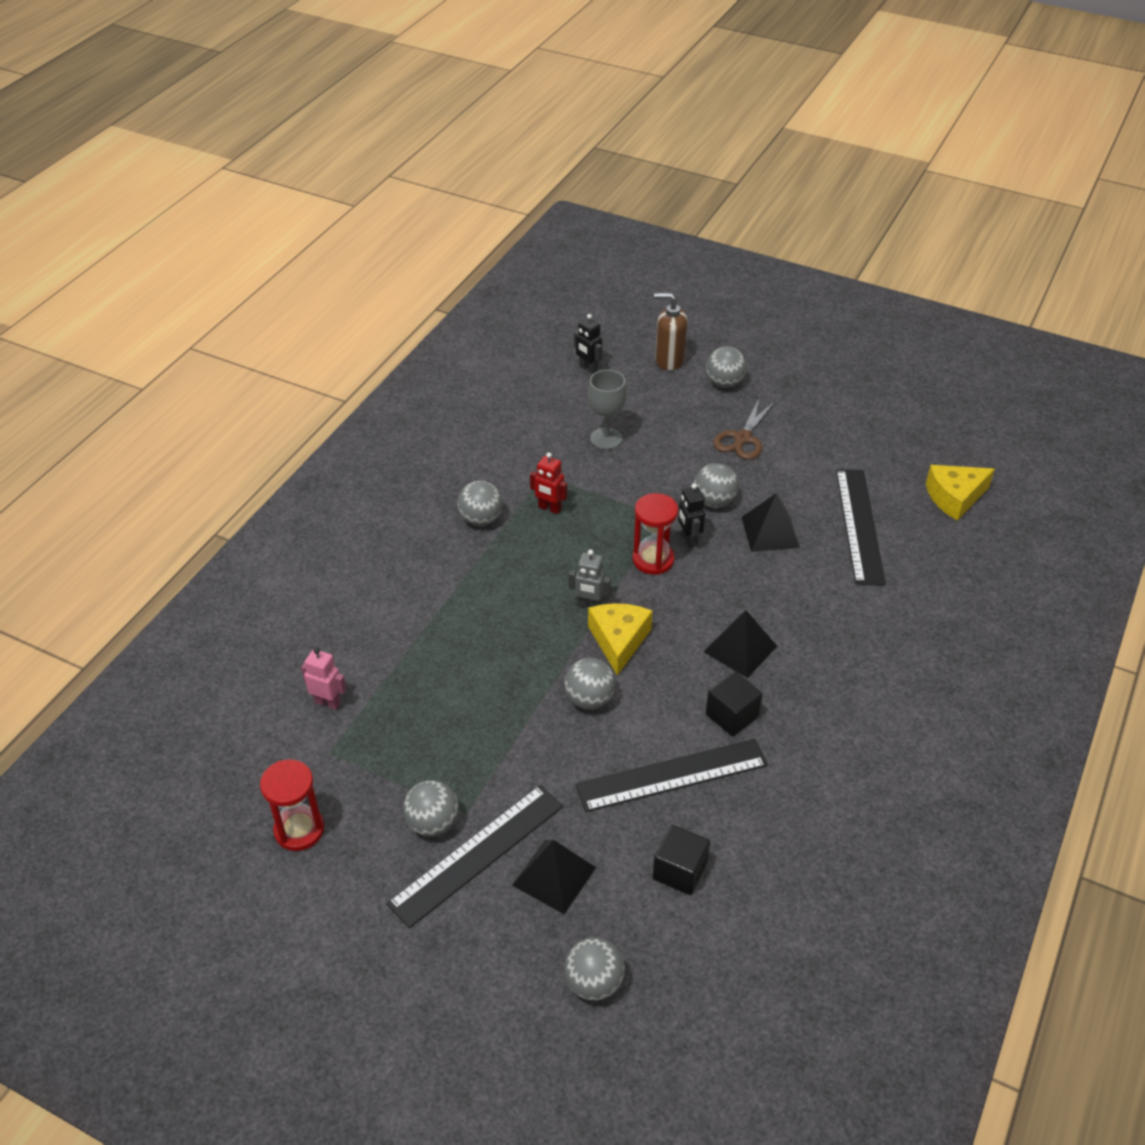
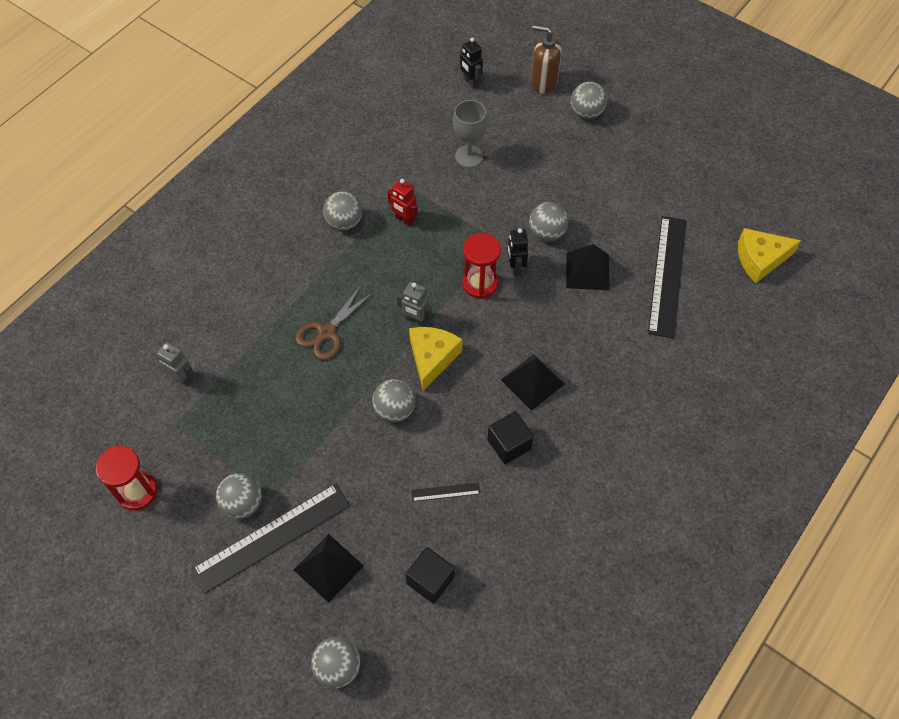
camera: 10 degrees right, 15 degrees up
pink robot [301,647,347,710] -> grey robot [157,342,195,387]
black ruler [575,739,768,812] -> black ruler [411,483,480,502], size x0.43
brown scissors [713,397,775,460] -> brown scissors moved to [295,284,374,360]

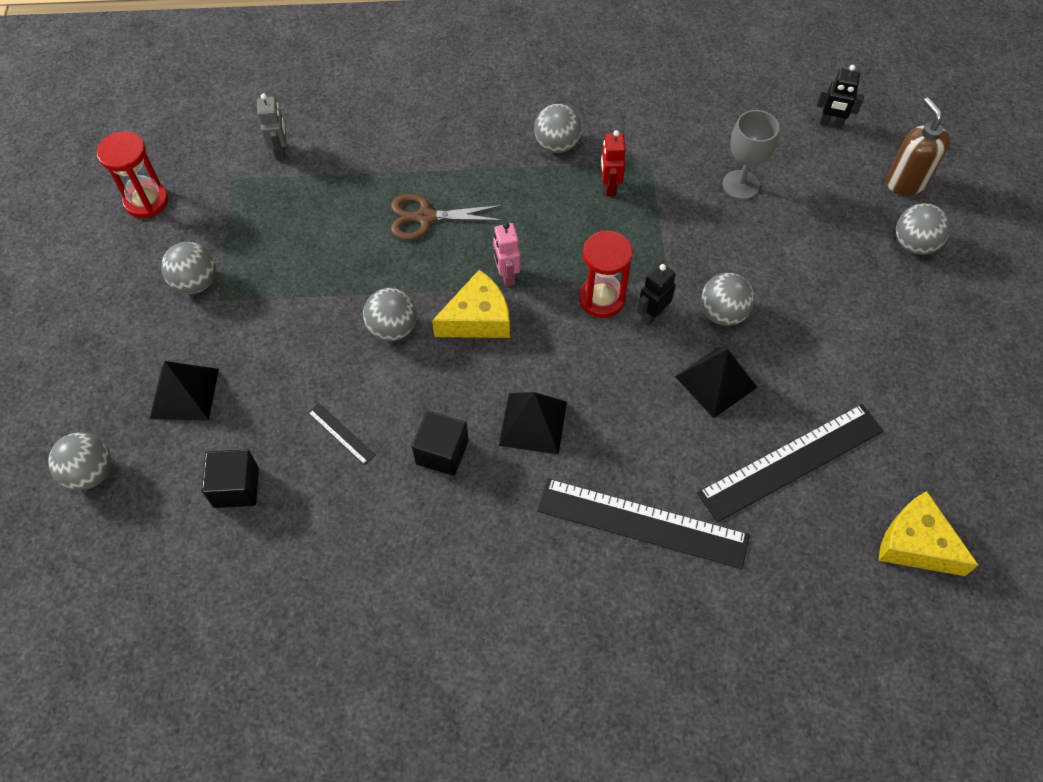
camera: 50 degrees right, 0 degrees up
black ruler [191,484,350,594] -> black ruler moved to [537,478,750,569]
grey robot [397,282,432,327] -> pink robot [493,222,520,287]
black robot [460,37,483,89] -> black robot turned 90 degrees counterclockwise [816,65,864,129]

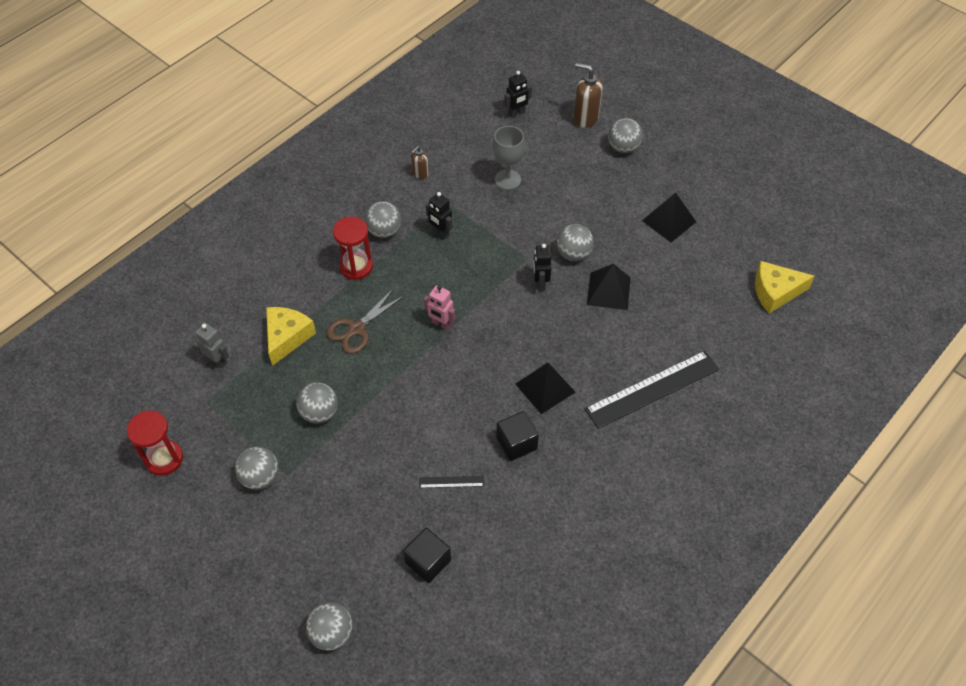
camera: 45 degrees left, 5 degrees down
black pyramid [150,361,219,421] -> black pyramid moved to [642,193,696,242]
grey ball [363,288,417,341] -> grey ball moved to [296,382,338,424]
yellow cheese [432,270,510,338] -> yellow cheese moved to [266,307,316,366]
red hourglass [579,231,633,318] -> red hourglass moved to [333,217,373,280]
red robot [601,130,626,197] -> black robot [426,192,453,239]
black ruler [697,404,884,522] -> none
none -> brown soap dispenser [411,146,429,179]

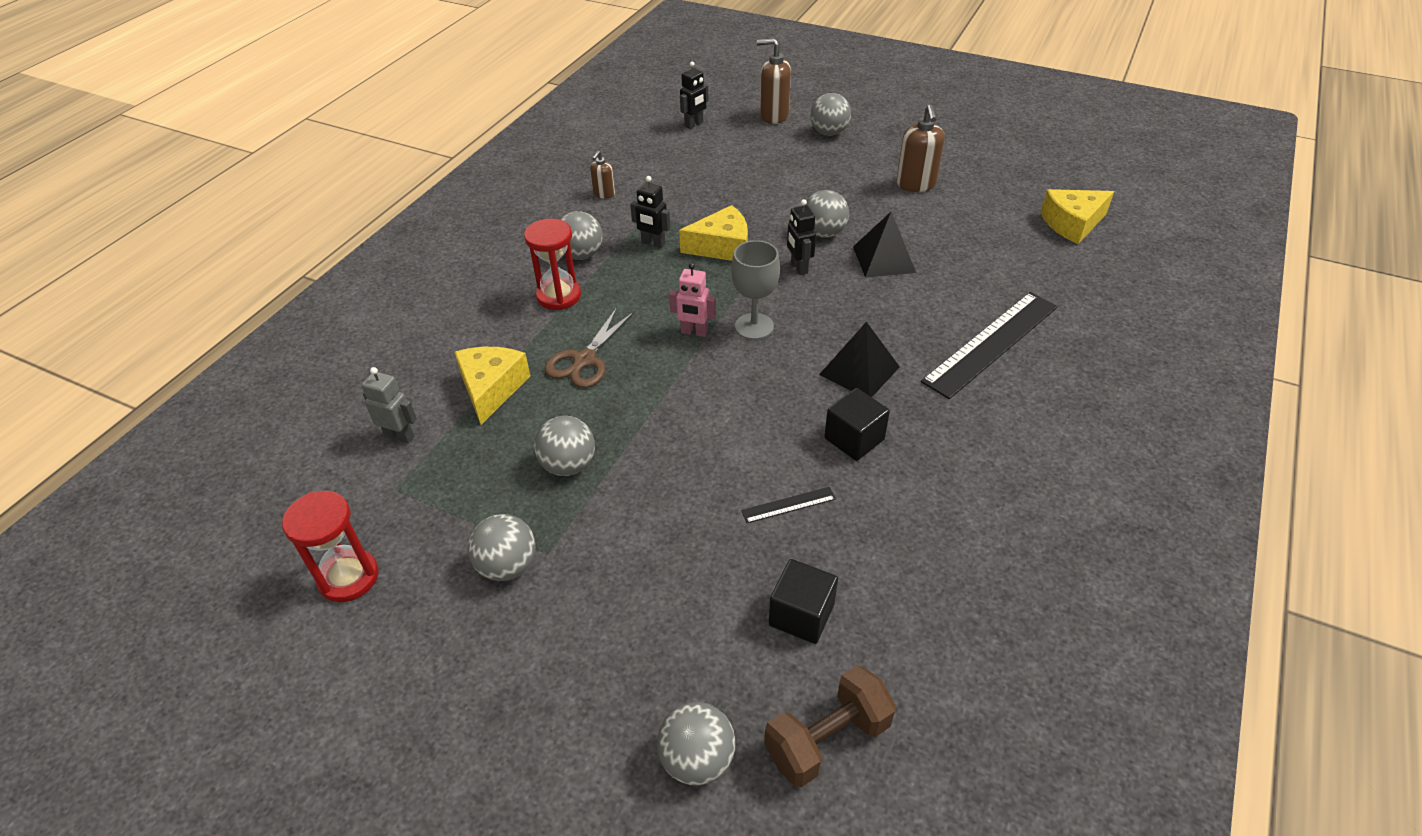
camera: 15 degrees left, 10 degrees down
grey goblet [493,126,525,190] -> grey goblet moved to [731,240,780,340]
black pyramid [642,193,696,242] -> brown soap dispenser [896,104,945,192]
none -> yellow cheese [679,205,748,261]
none -> brown dumbbell [764,666,896,787]

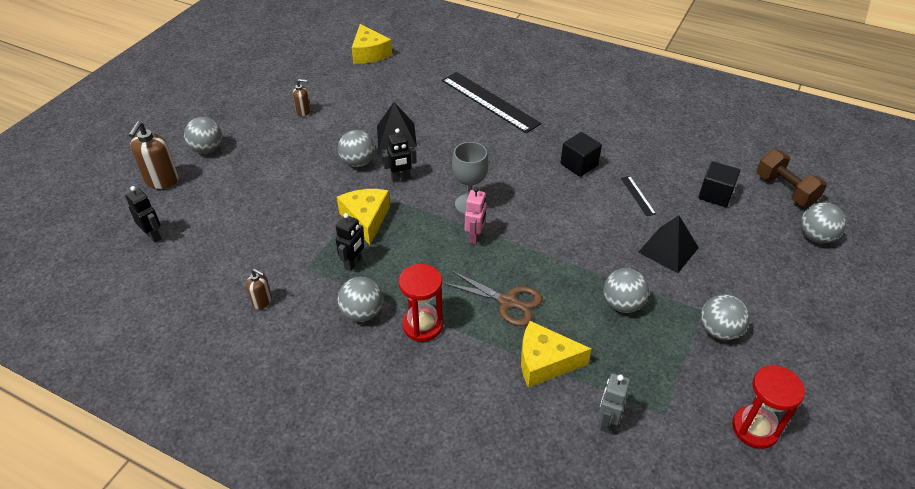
camera: 90 degrees left, 0 degrees up
black pyramid [819,322,900,397] -> black pyramid moved to [638,215,699,273]
brown soap dispenser [896,104,945,192] -> brown soap dispenser [293,79,310,116], size x0.56

